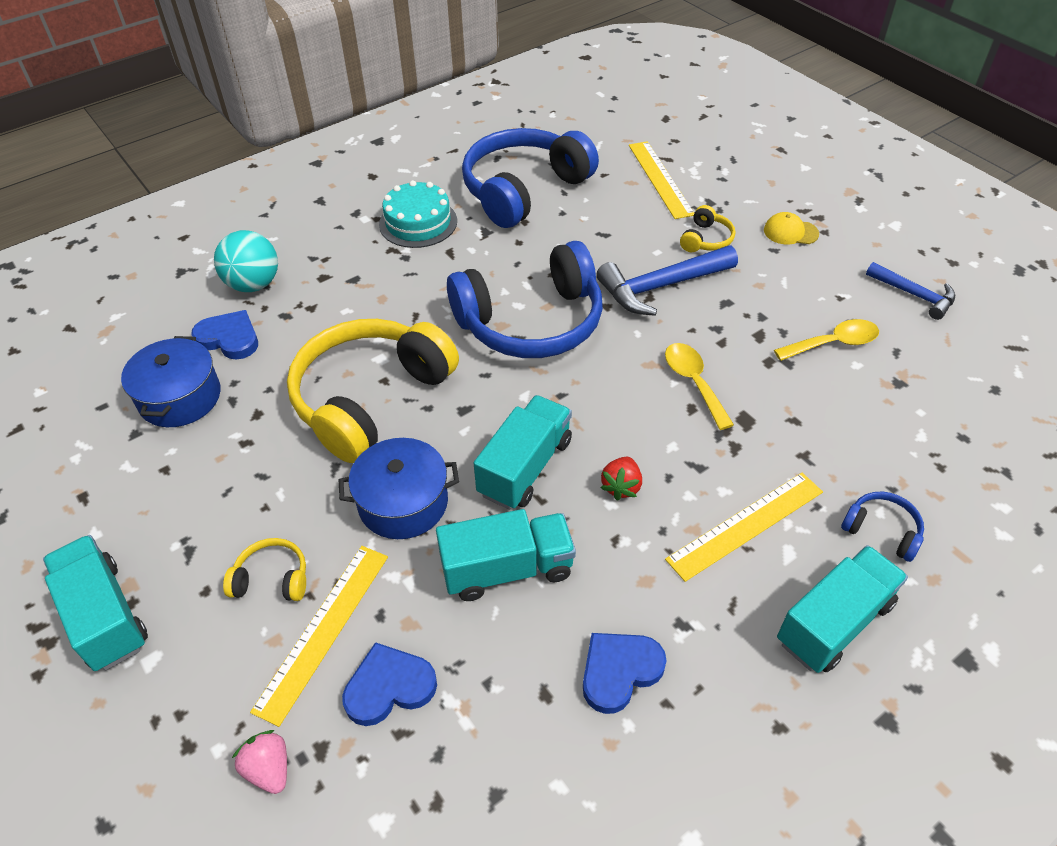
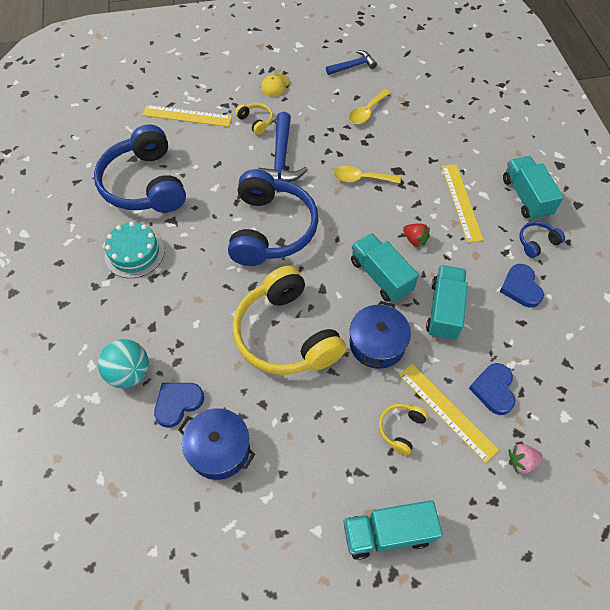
camera: 65 degrees left, 10 degrees up
yellow spoon [774,319,879,361] -> yellow spoon turned 150 degrees counterclockwise [349,89,391,124]
blue headphones [841,492,924,562] -> blue headphones moved to [519,221,565,258]

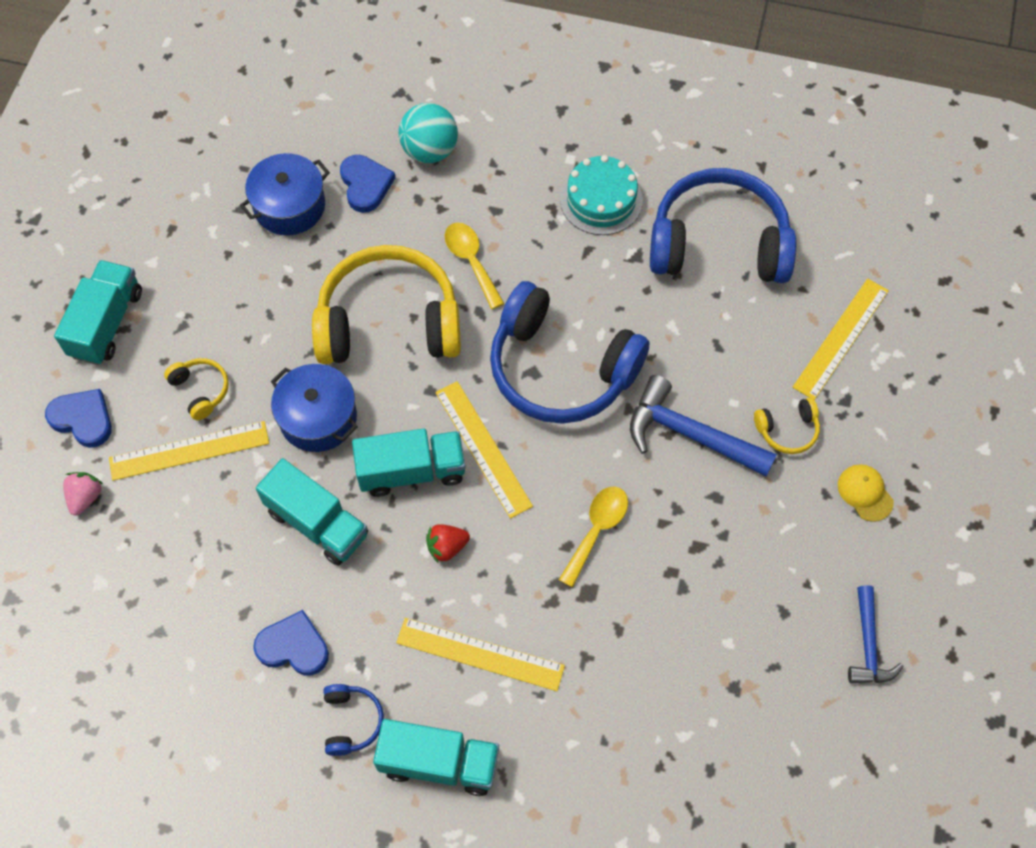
camera: 115 degrees right, 5 degrees up
yellow spoon [349,89,391,124] -> yellow spoon moved to [444,222,505,309]
blue heart [469,363,515,415] -> blue heart moved to [45,389,112,448]
none -> yellow ruler [435,381,533,518]

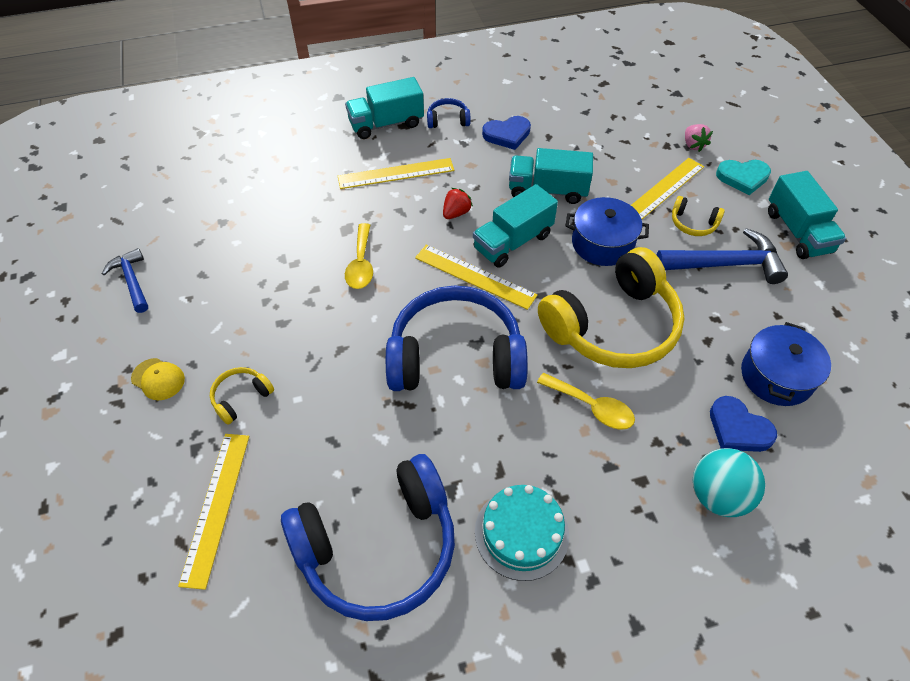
camera: 150 degrees right, 10 degrees down
blue heart [45,389,112,448] -> turquoise heart [716,160,771,195]
blue headphones [324,684,384,756] -> blue headphones turned 120 degrees clockwise [427,98,471,128]
blue hammer [630,375,777,477] -> blue hammer moved to [657,228,788,284]

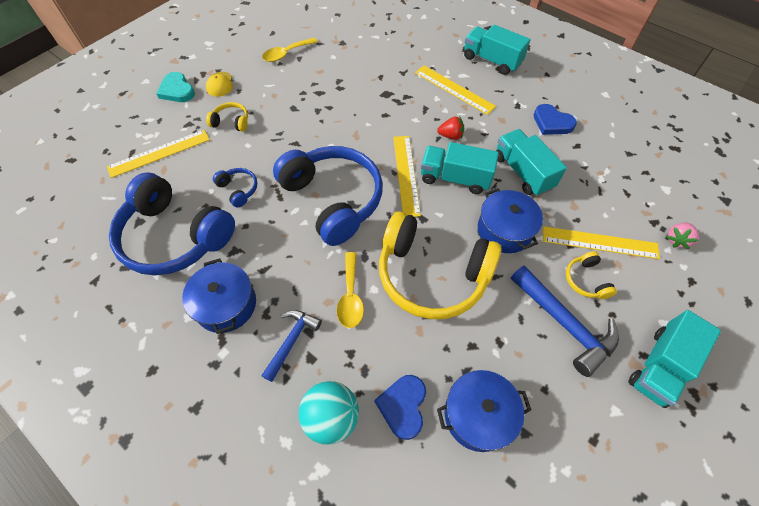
camera: 55 degrees right, 5 degrees up
blue hammer [102,248,148,313] -> blue hammer moved to [261,310,322,382]
yellow spoon [345,223,373,289] -> yellow spoon moved to [262,38,318,62]
blue headphones [427,98,471,128] -> blue headphones moved to [213,168,257,207]
turquoise cake [475,485,569,581] -> blue pot [182,258,256,334]
turquoise heart [716,160,771,195] -> turquoise heart moved to [156,72,195,102]

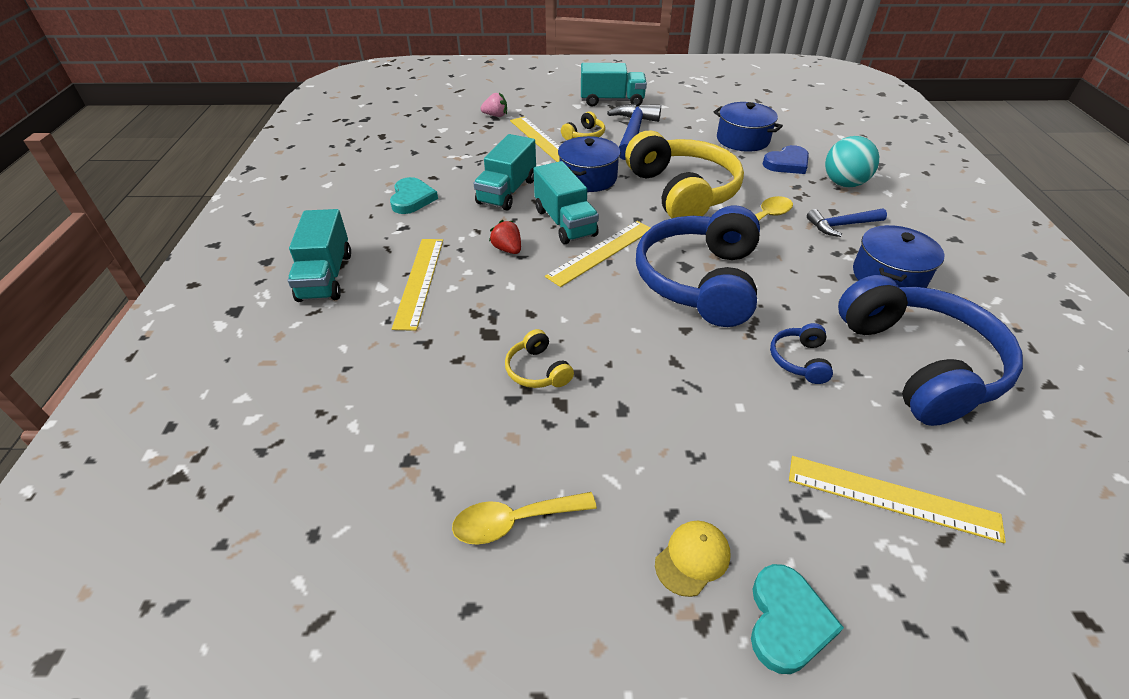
camera: 130 degrees left, 15 degrees down
yellow headphones [206,102,248,132] -> yellow headphones moved to [505,329,574,388]
yellow spoon [262,38,318,62] -> yellow spoon turned 150 degrees clockwise [452,492,597,545]
blue heart [534,104,577,135] -> turquoise heart [390,177,438,214]

